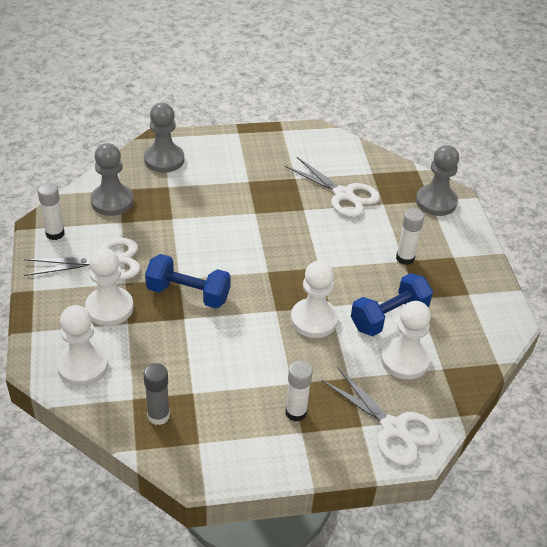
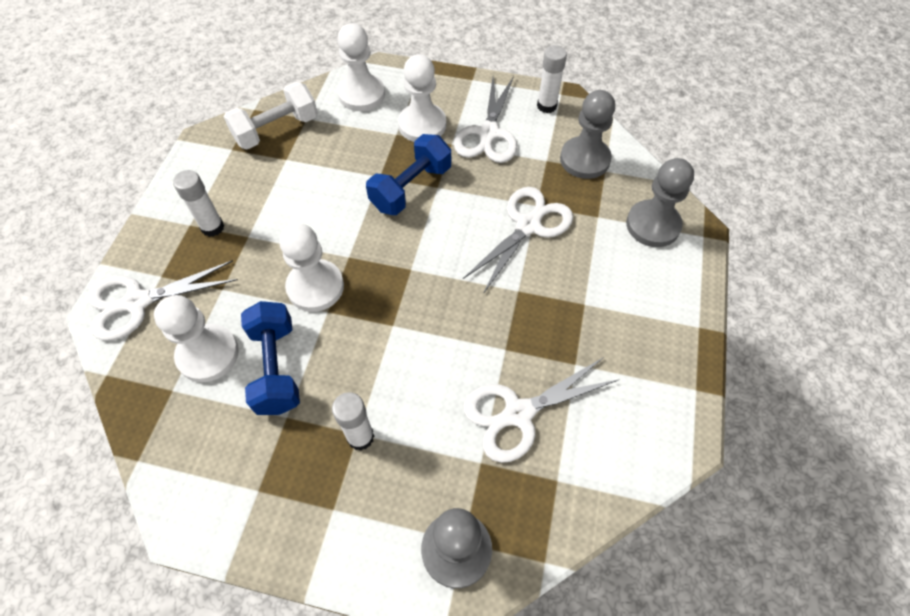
camera: 115 degrees right, 15 degrees up
grey glue stick [143,363,170,425] -> white dumbbell [224,82,318,149]
none -> white scissors [463,187,573,294]

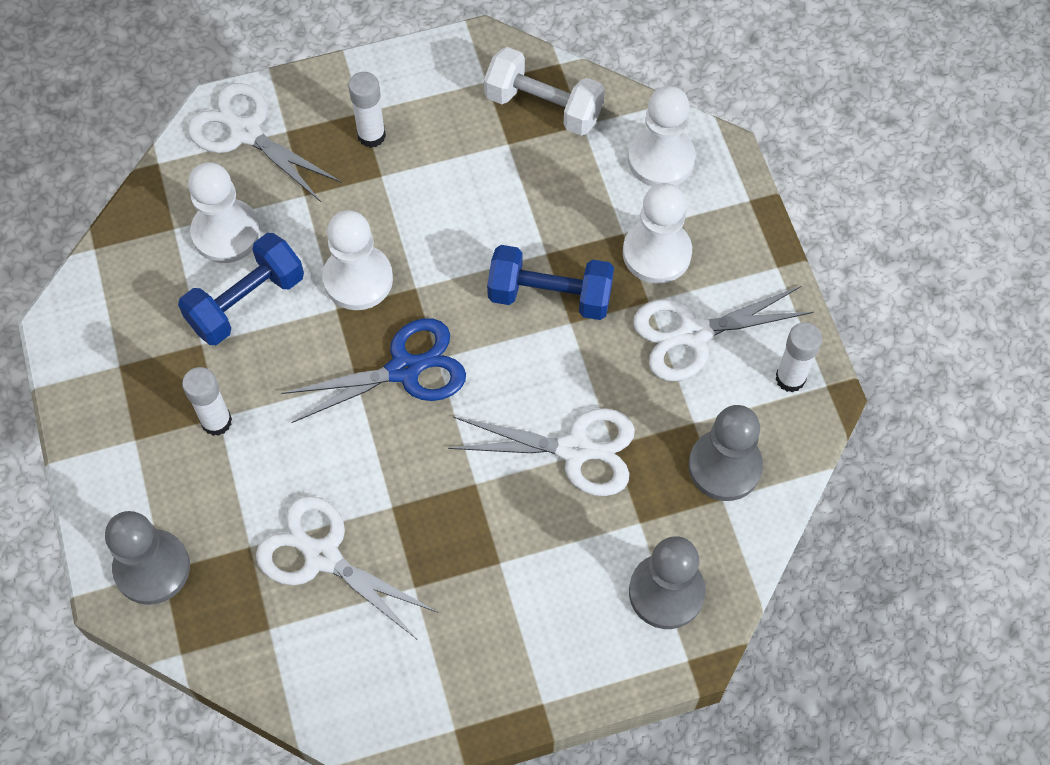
camera: 60 degrees right, 5 degrees up
none -> blue scissors [281,318,466,423]

